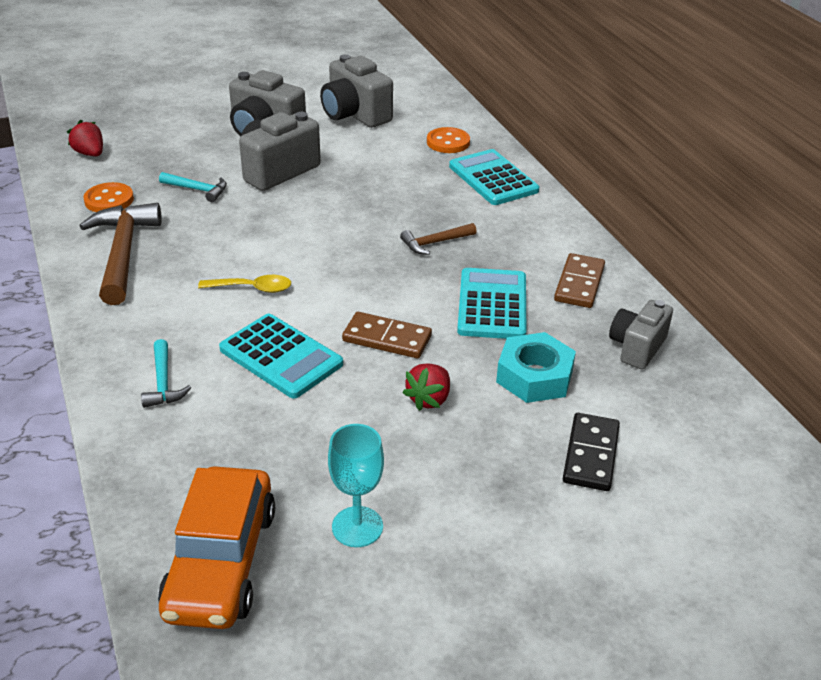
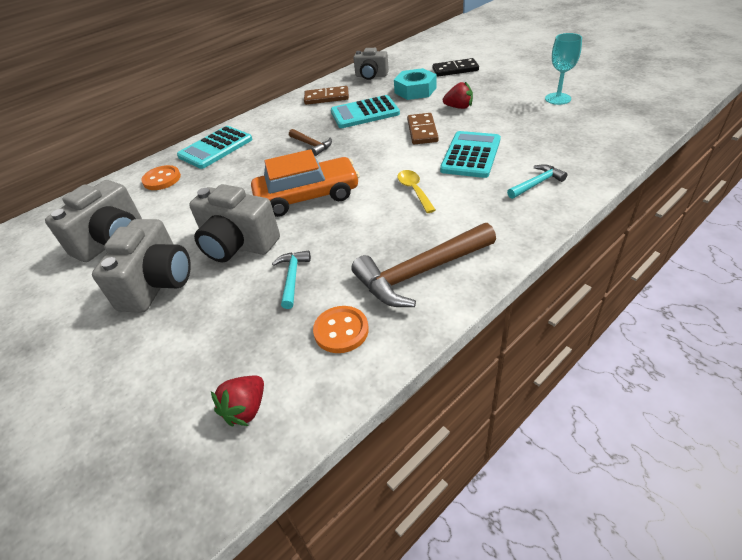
camera: 105 degrees left, 5 degrees up
orange car [158,466,275,629] -> orange car moved to [251,149,360,217]

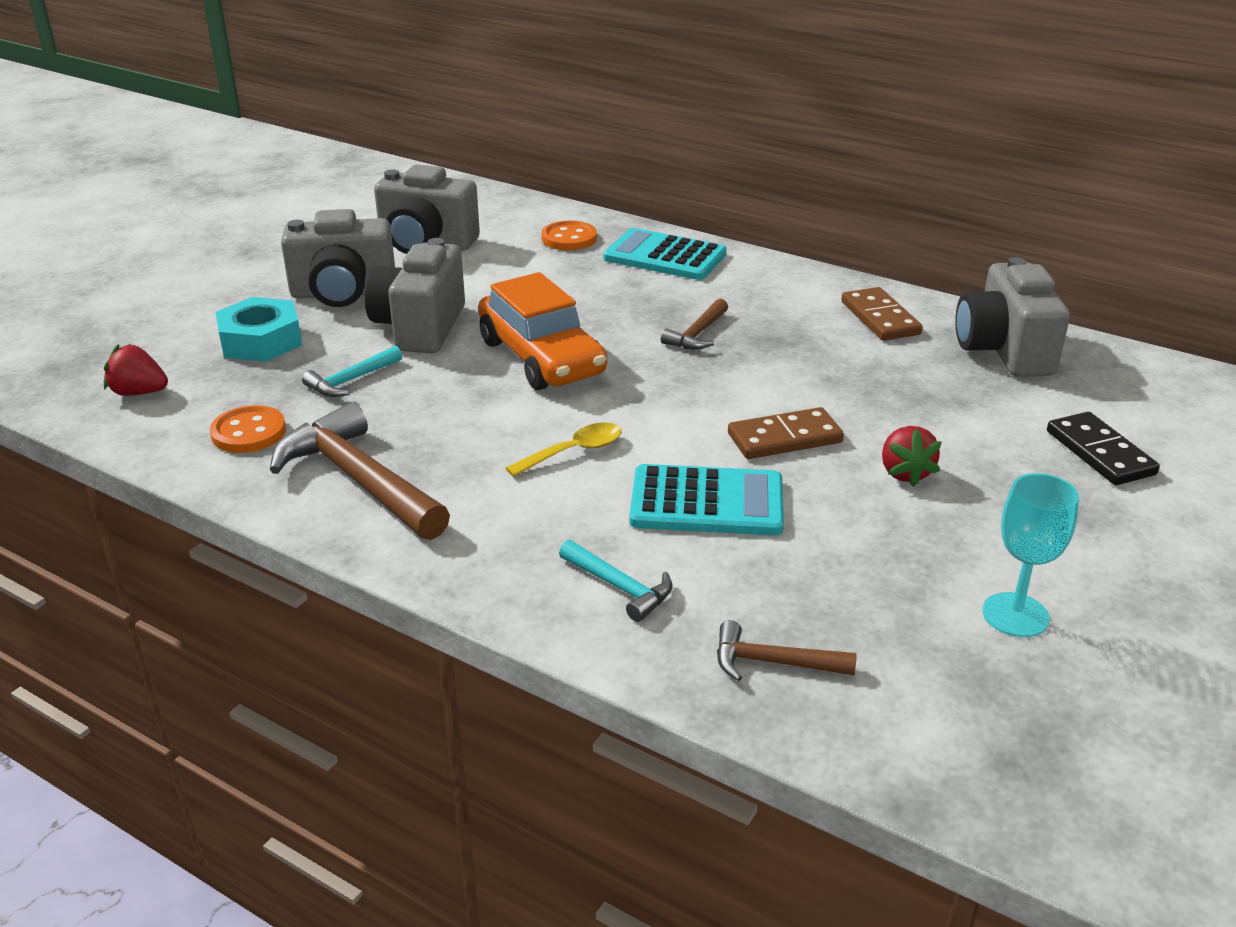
camera: 70 degrees right, 10 degrees down
turquoise hammer [272,250,311,309] -> turquoise hammer turned 150 degrees clockwise [302,346,402,397]
turquoise calculator [331,95,400,128] -> none
grey camera [353,48,389,80] -> grey camera [955,257,1070,377], size x1.55
turquoise nut [394,68,437,100] -> turquoise nut moved to [216,297,302,362]
none -> brown hammer [717,620,857,681]

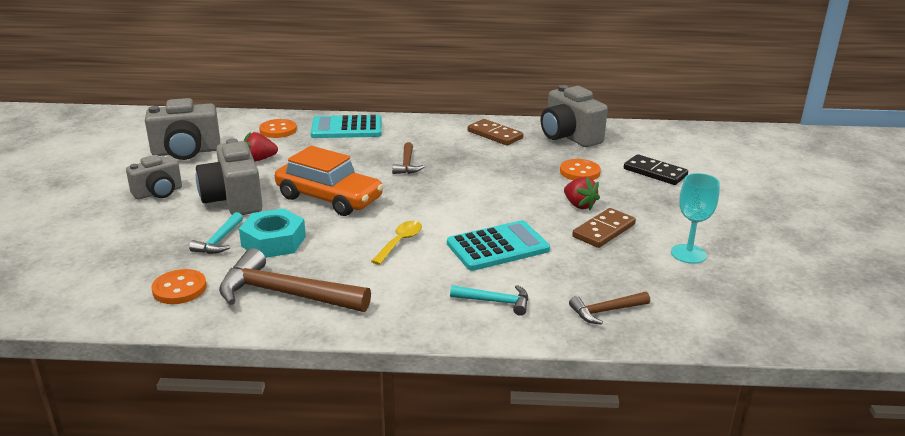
camera: 30 degrees left, 5 degrees down
red strawberry [104,344,168,396] -> red strawberry moved to [244,132,278,162]
turquoise nut [216,297,302,362] -> turquoise nut moved to [239,209,306,258]
grey camera [281,209,395,307] -> grey camera [126,155,182,199], size x0.65
brown domino [728,407,844,459] -> brown domino moved to [572,208,636,248]
none -> orange button [560,159,601,180]

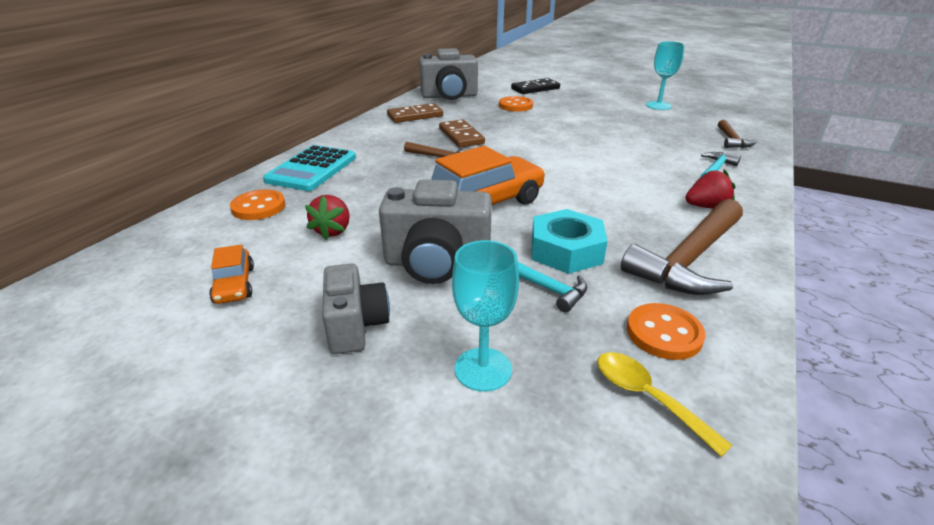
camera: 65 degrees left, 5 degrees up
grey camera [145,98,220,160] -> orange car [209,245,254,304]
yellow spoon [371,221,422,265] -> yellow spoon moved to [597,352,733,457]
turquoise calculator [447,220,550,271] -> none
red strawberry [564,177,600,210] -> red strawberry moved to [685,169,735,209]
brown domino [572,208,636,248] -> brown domino moved to [439,119,485,147]
none -> turquoise goblet [452,240,519,392]

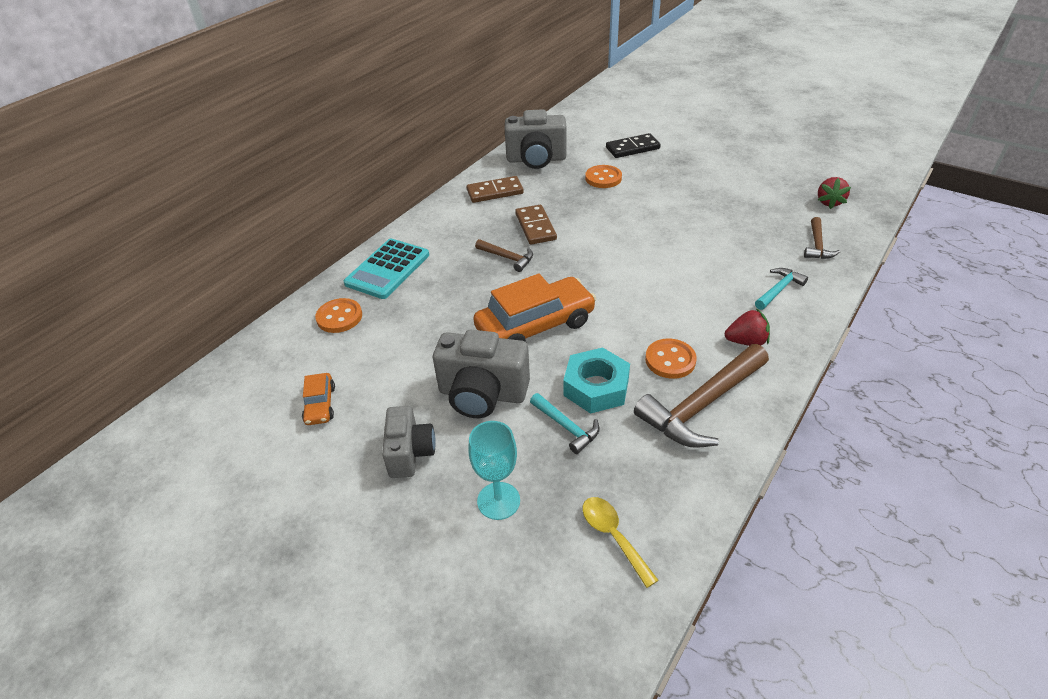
camera: 10 degrees right, 10 degrees up
red strawberry [305,195,350,240] -> red strawberry moved to [818,177,851,209]
orange button [627,303,706,360] -> orange button moved to [645,339,697,379]
turquoise goblet [646,41,685,110] -> none

